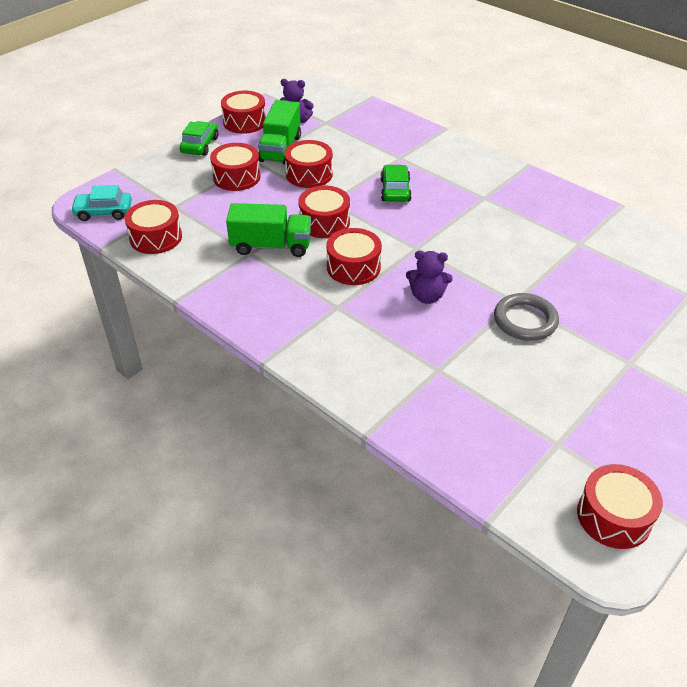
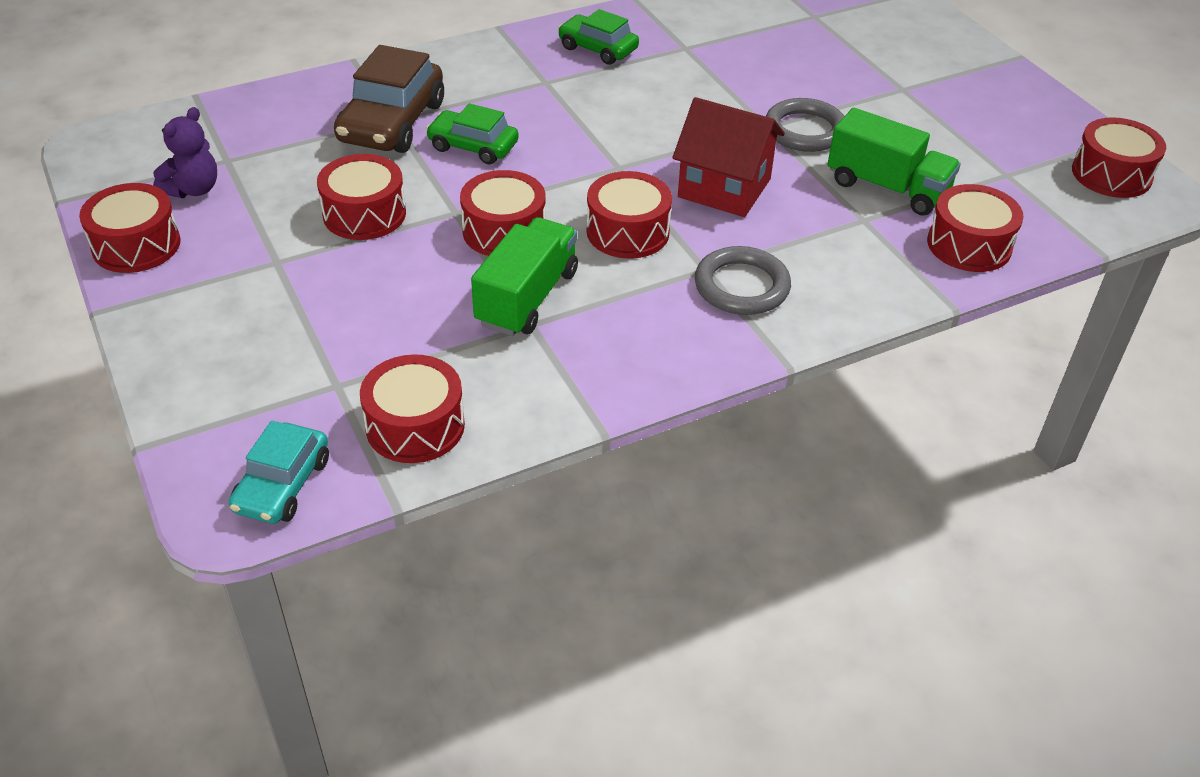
camera: 70 degrees left, 0 degrees up
green car [180,121,218,156] -> green car moved to [558,9,639,65]
red drum [210,143,261,191] -> red drum moved to [927,184,1024,272]
green truck [258,100,301,165] -> green truck moved to [827,108,961,216]
purple teddy bear [406,251,453,304] -> red house [673,97,785,217]
none -> brown car [334,45,444,153]
none -> grey ring [695,246,791,315]

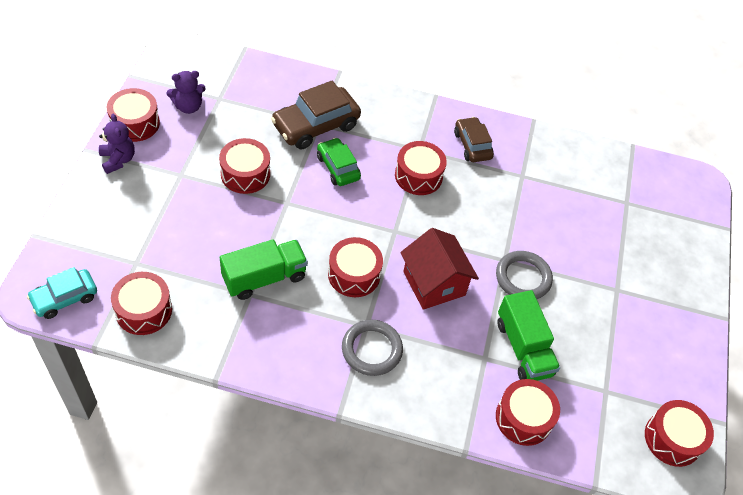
camera: 35 degrees right, 10 degrees up
red drum [460,170,546,256] -> red drum moved to [395,141,447,195]
green car [558,9,639,65] -> brown car [454,117,494,162]
none -> purple teddy bear [99,114,135,174]

